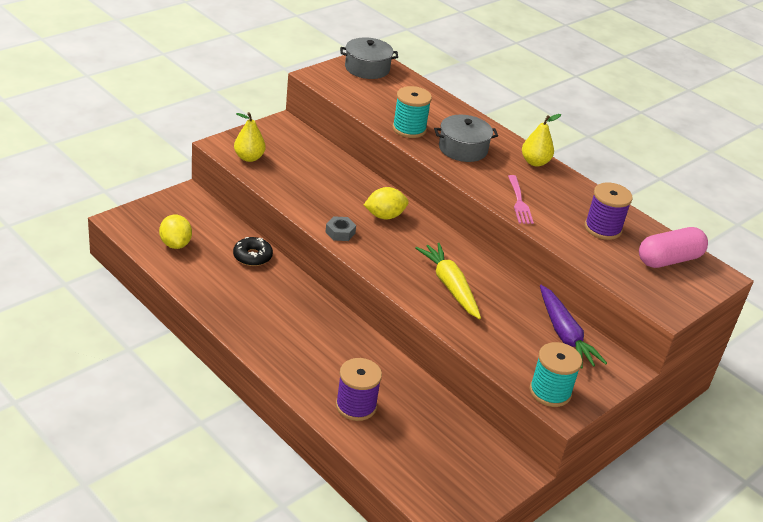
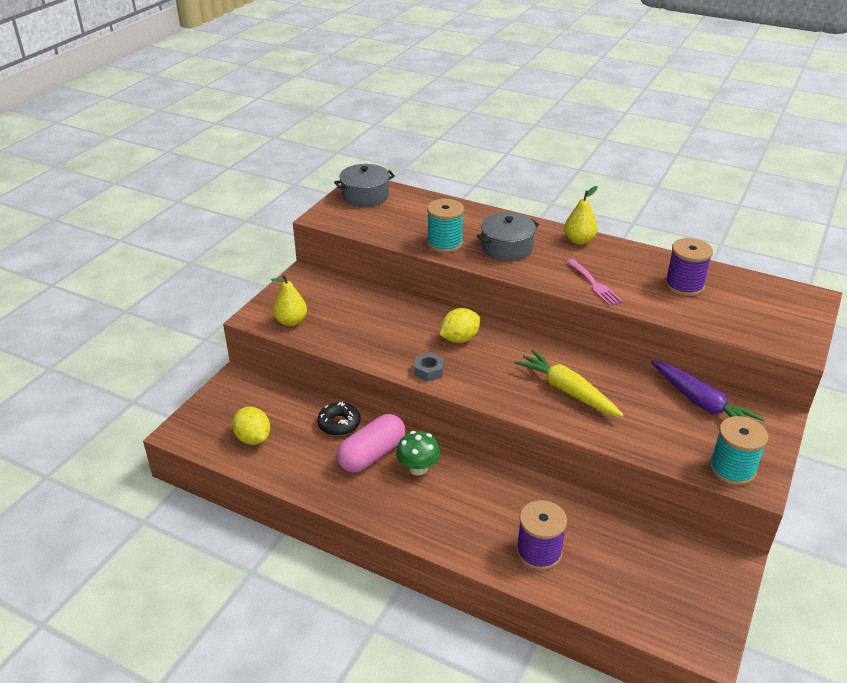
camera: 15 degrees left, 0 degrees up
pink capsule [639,227,708,268] -> pink capsule moved to [336,414,405,473]
none -> green mushroom [396,431,440,475]

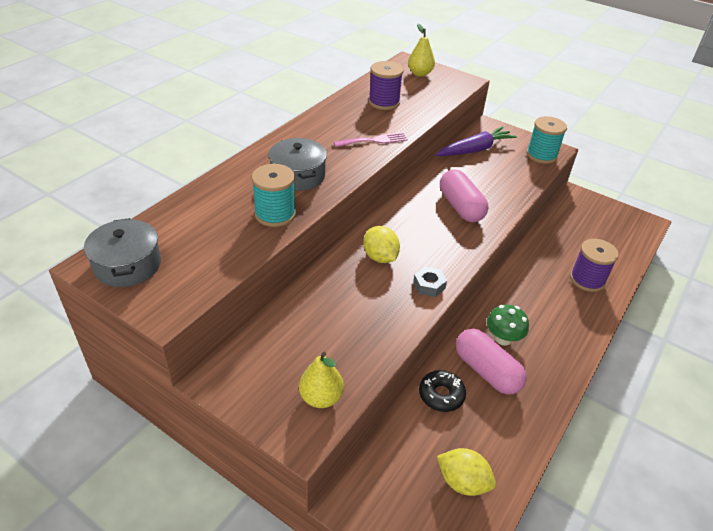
camera: 85 degrees left, 5 degrees up
yellow lemon [232,407,270,445] -> yellow lemon turned 60 degrees clockwise [437,448,496,496]
yellow carrot [514,349,624,417] -> pink capsule [440,170,488,222]
yellow pear [564,186,598,244] -> yellow pear moved to [408,24,435,77]

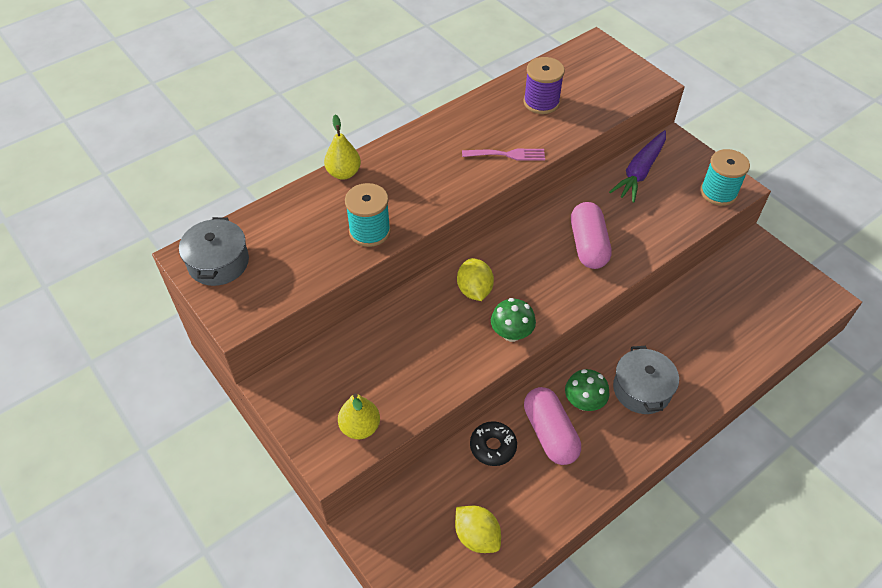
camera: 20 degrees right, 10 degrees up
grey pot [269,138,327,191] -> grey pot moved to [613,346,679,414]
yellow pear [408,24,435,77] -> yellow pear moved to [324,115,361,180]
grey nut [413,267,447,297] -> green mushroom [491,298,536,342]
purple carrot [436,126,517,156] -> purple carrot turned 135 degrees clockwise [609,130,666,203]
purple spool [570,239,619,292] -> none

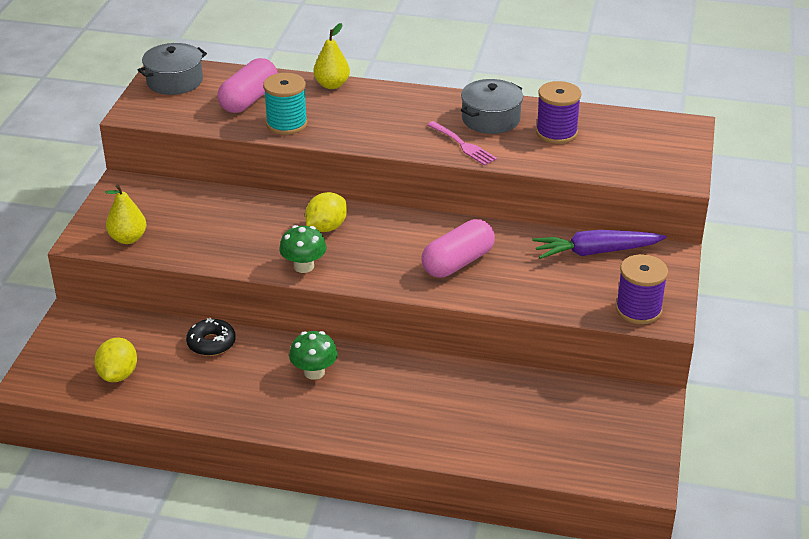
camera: 50 degrees right, 15 degrees down
pink capsule [524,387,581,465] -> pink capsule moved to [217,58,278,113]
grey pot [613,346,679,414] -> grey pot moved to [461,79,523,134]
turquoise spool [700,149,750,206] -> purple spool [616,254,668,324]

